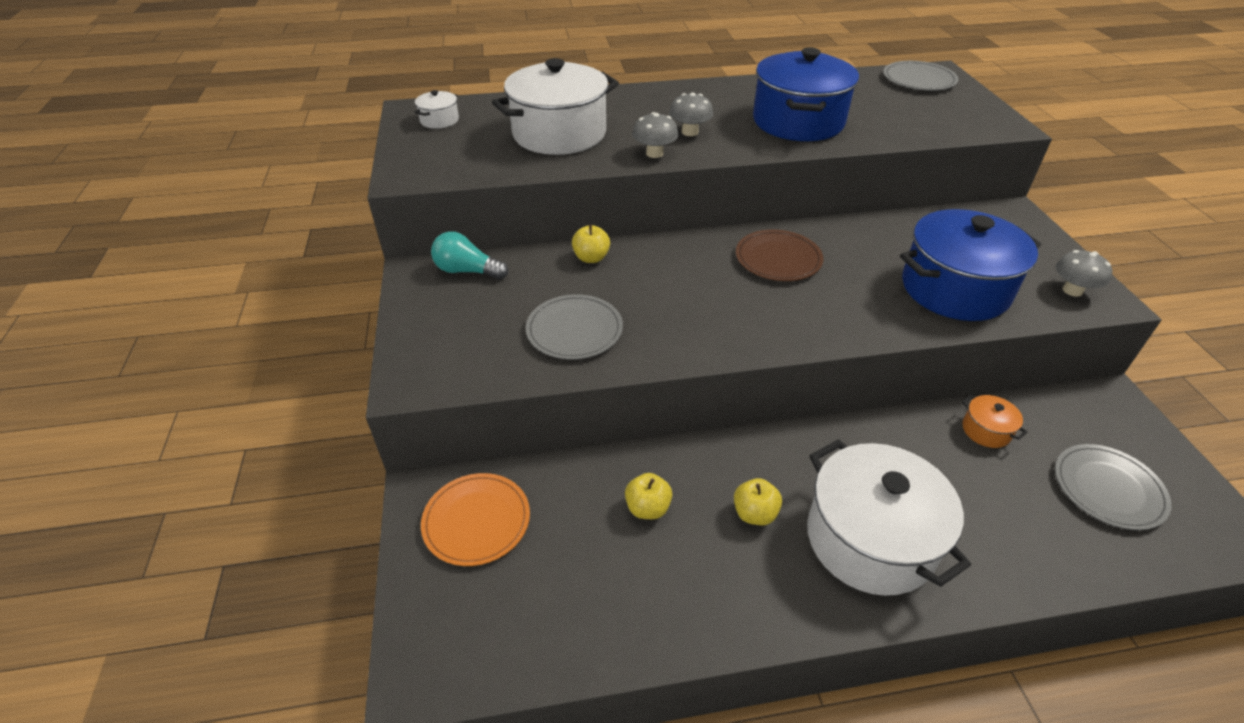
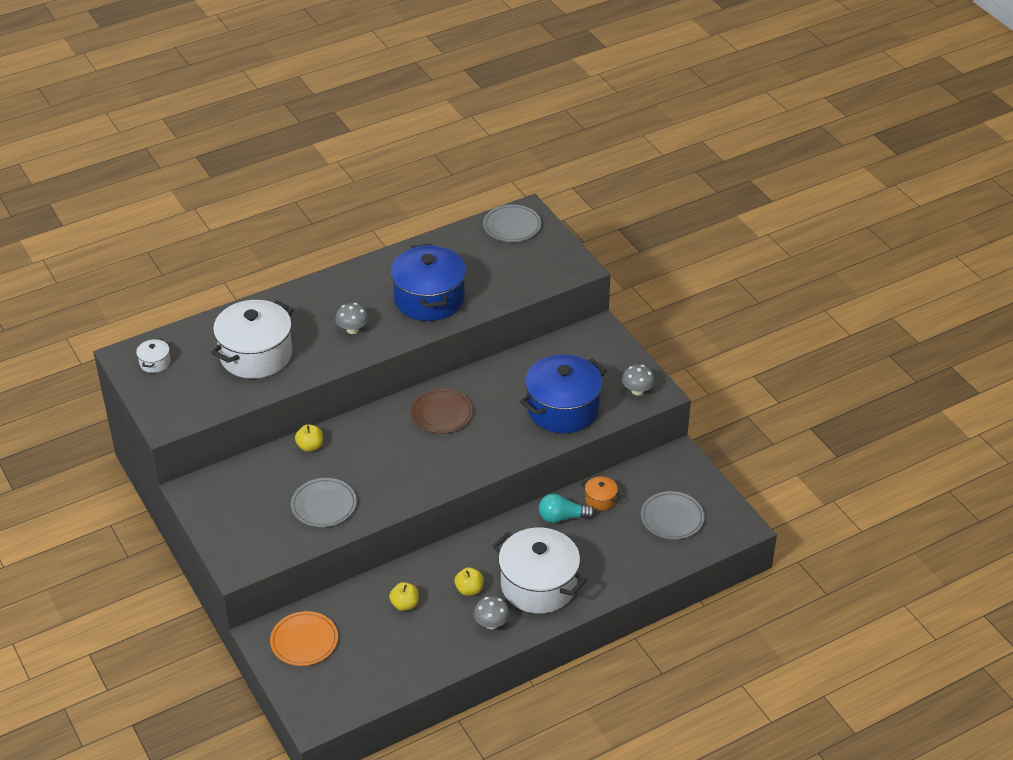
camera: 20 degrees left, 0 degrees up
turquoise light bulb [431,231,508,279] -> turquoise light bulb moved to [539,493,595,523]
grey mushroom [632,112,679,158] -> grey mushroom moved to [474,596,510,629]

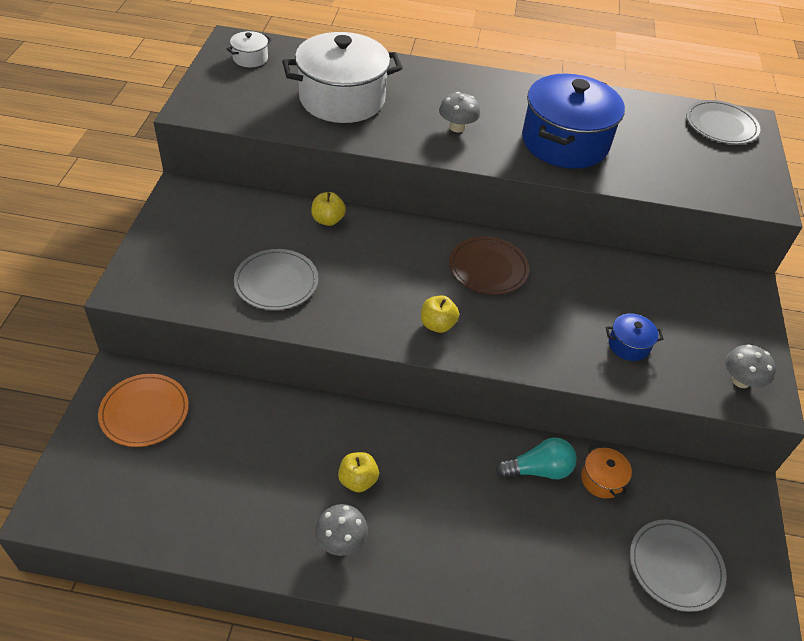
camera: 35 degrees right, 5 degrees up
yellow apple [389,582,419,611] -> yellow apple moved to [421,296,459,333]
white pot [493,528,587,614] -> none
blue pot [520,354,607,433] -> blue pot [606,313,664,361], size x0.42
turquoise light bulb [539,493,595,523] -> turquoise light bulb turned 135 degrees clockwise [496,437,577,479]

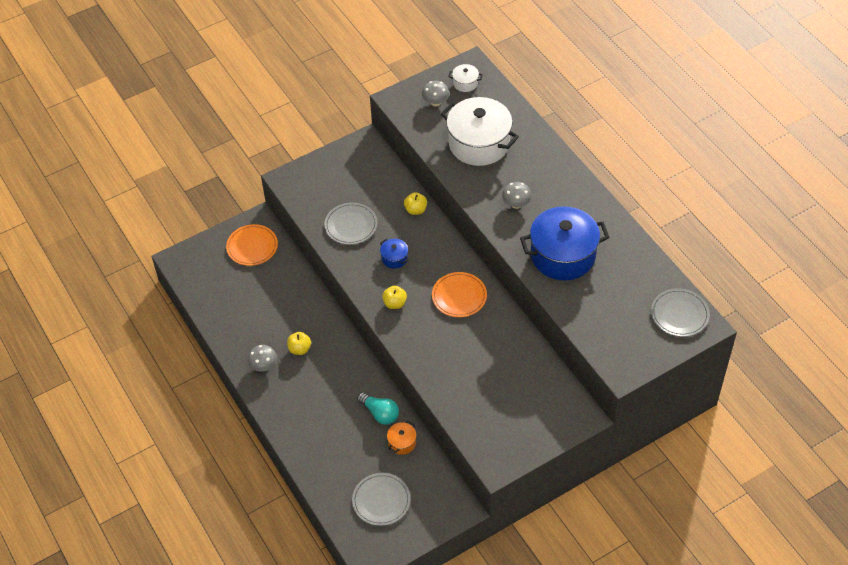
camera: 55 degrees right, 5 degrees up
brown plate [449,236,529,295] -> orange plate [432,272,487,317]
blue pot [606,313,664,361] -> blue pot moved to [380,239,409,269]
grey mushroom [725,344,776,388] -> grey mushroom moved to [422,81,450,107]

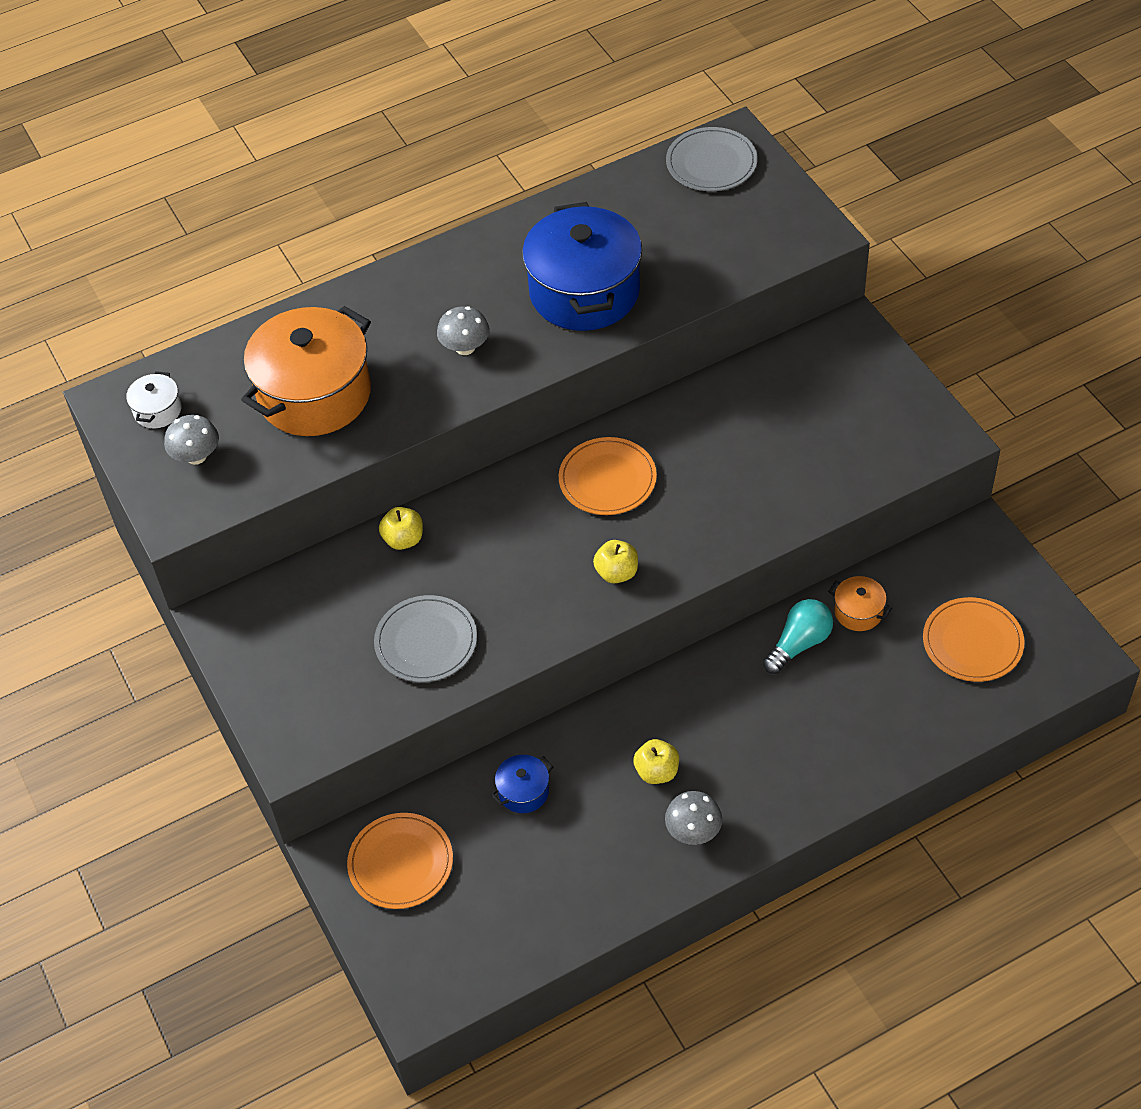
camera: 85 degrees left, 0 degrees up
grey plate [352,473,411,526] -> orange plate [923,597,1025,682]
blue pot [380,239,409,269] -> blue pot moved to [491,755,553,813]
white pot [441,97,519,166] -> orange pot [241,306,371,436]

